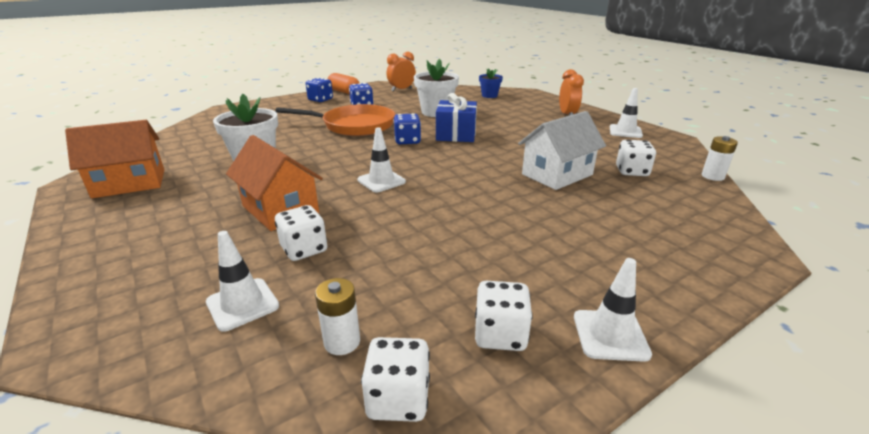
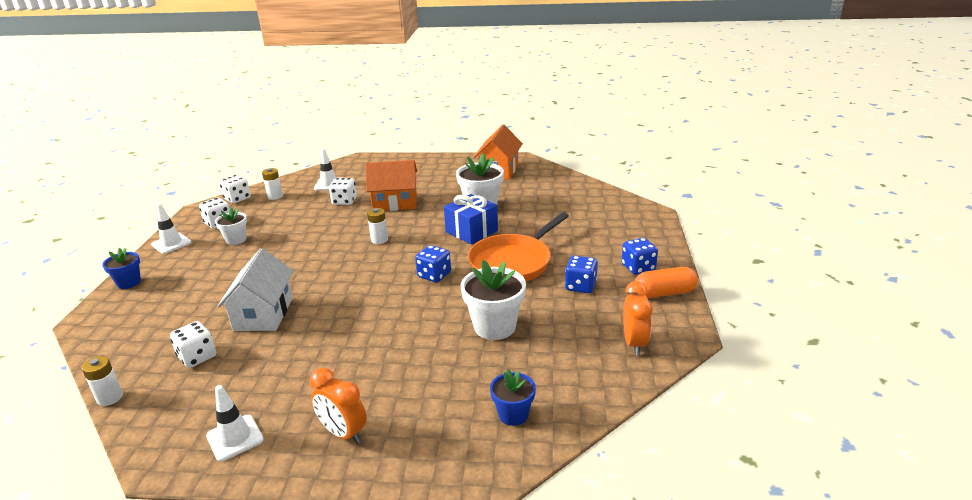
camera: 130 degrees right, 0 degrees up
white traffic cone [357,127,406,192] -> white battery [367,208,388,244]
blue gift [436,93,477,142] -> blue gift moved to [444,194,498,244]
none -> blue flower pot [102,248,141,289]
none -> white flower pot [215,207,247,245]

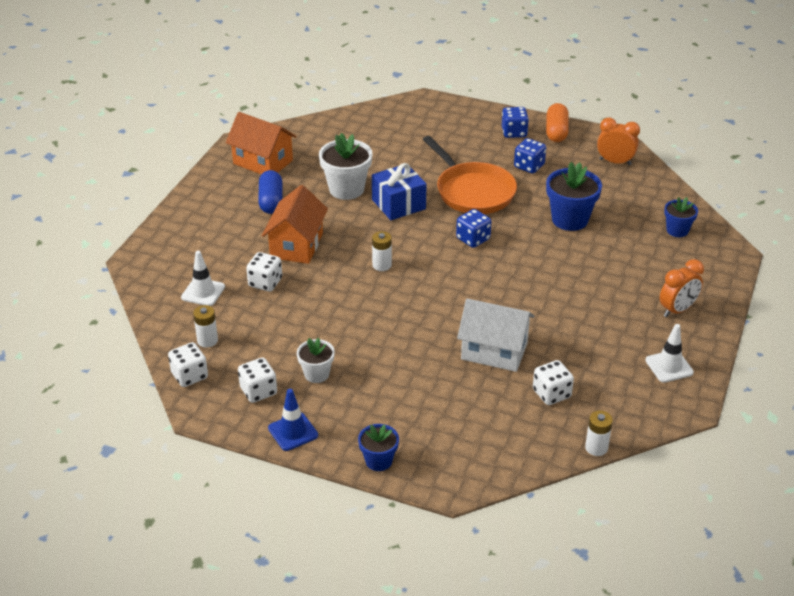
camera: 75 degrees left, 10 degrees up
white traffic cone [151,204,191,254] -> blue traffic cone [268,389,318,451]
white flower pot [461,260,526,340] -> blue flower pot [546,162,602,231]
none -> blue capsule [258,170,283,214]

